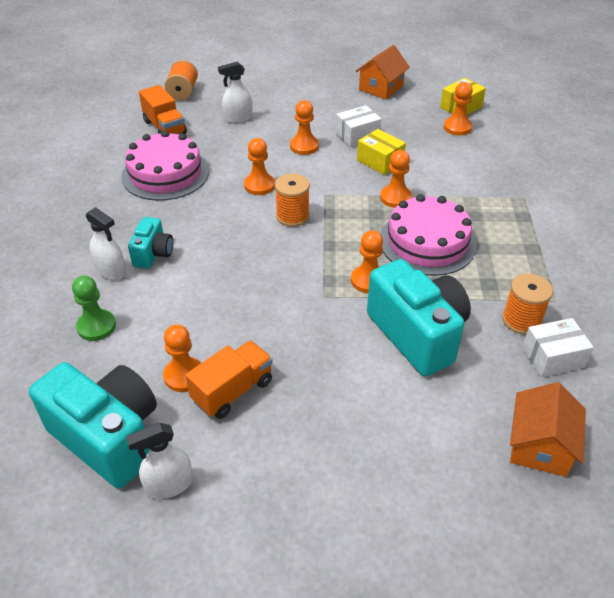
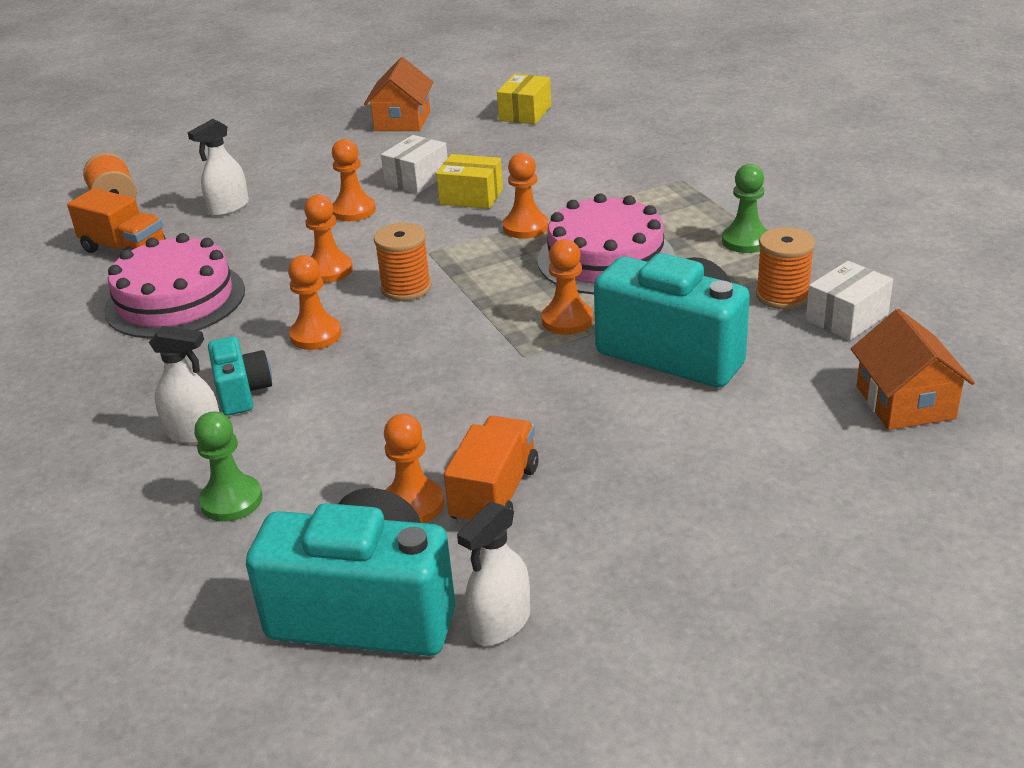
camera: 25 degrees left, 10 degrees down
orange pawn [444,82,473,135] -> orange pawn moved to [288,255,342,350]
none -> green pawn [722,164,768,253]

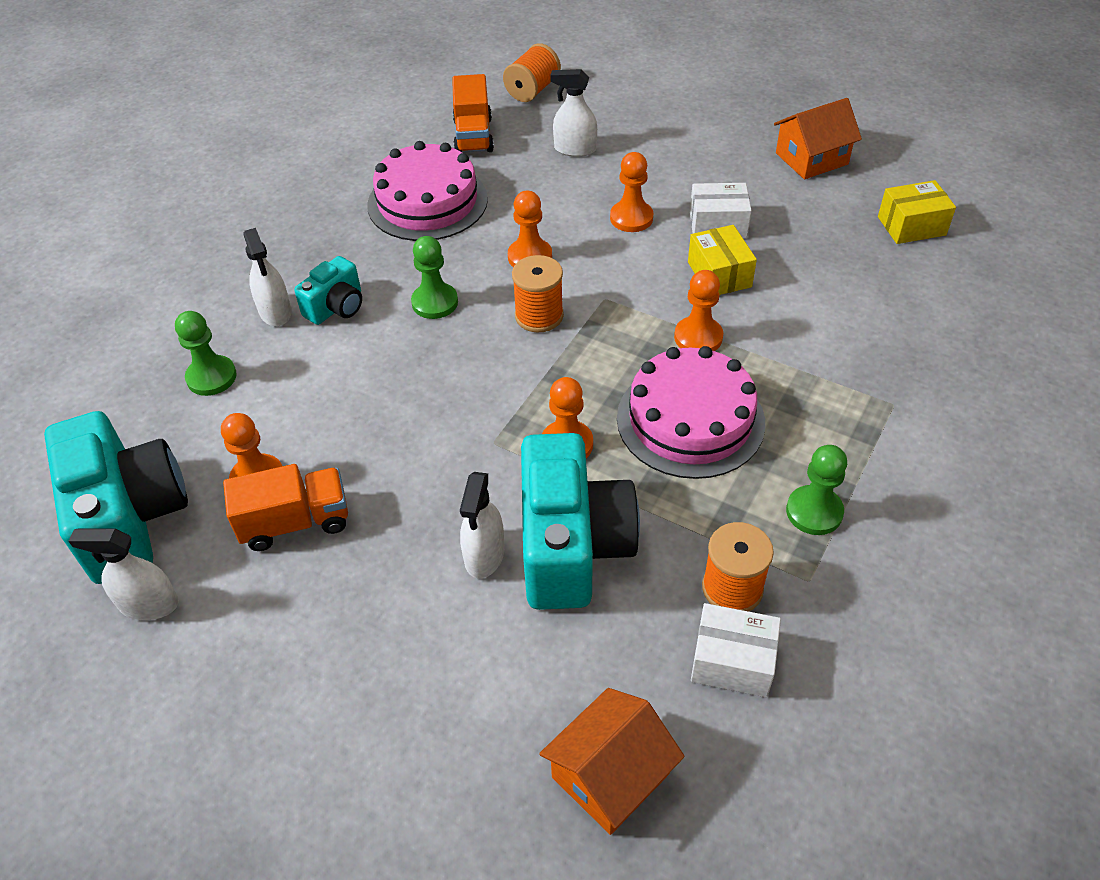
camera: 55 degrees right, 15 degrees up
orange pawn [288,255,342,350] -> green pawn [411,236,458,319]
none -> white spray bottle [460,472,504,578]

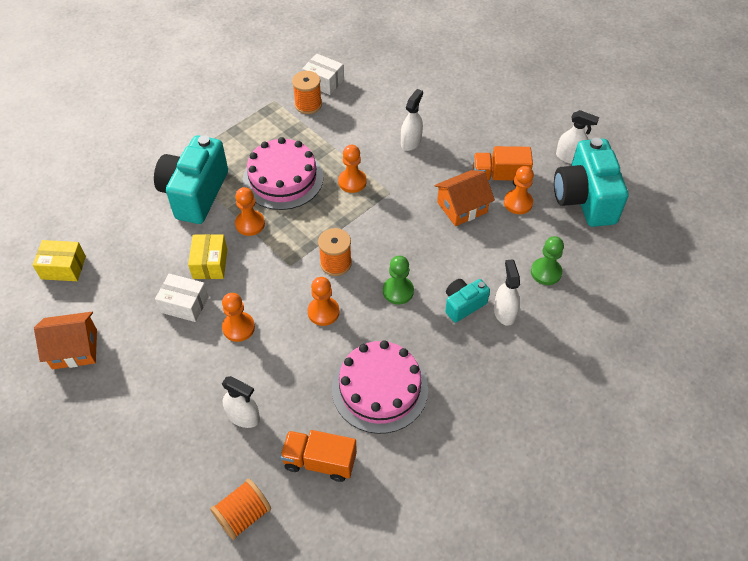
camera: 165 degrees left, 5 degrees up
orange truck [452,74,494,152] -> orange truck turned 90 degrees counterclockwise [280,430,357,482]
turquoise camera [521,433,640,610] -> turquoise camera moved to [154,135,228,224]
orange house [539,688,685,835] -> orange house moved to [434,170,495,226]
green pawn [786,445,847,535] -> none

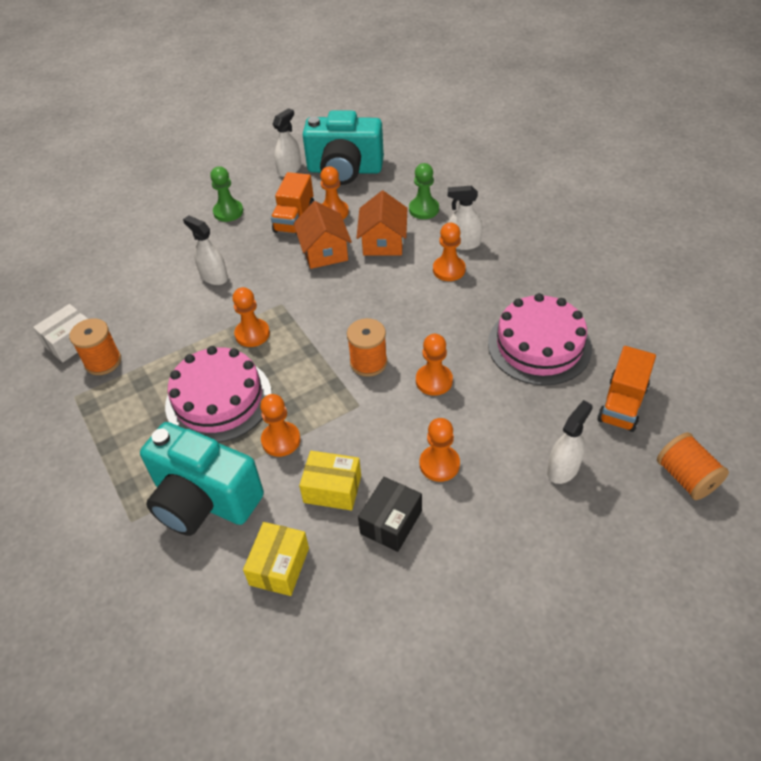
camera: 75 degrees left, 5 degrees down
yellow box [33,240,86,281] -> yellow box moved to [243,522,309,596]
orange house [34,312,97,369] -> orange house moved to [356,191,408,256]
white box [155,274,209,322] -> black box [358,477,422,552]
green pawn [383,256,414,305] -> green pawn moved to [210,166,243,222]
turquoise camera [445,279,490,323] -> orange pawn [433,223,466,281]

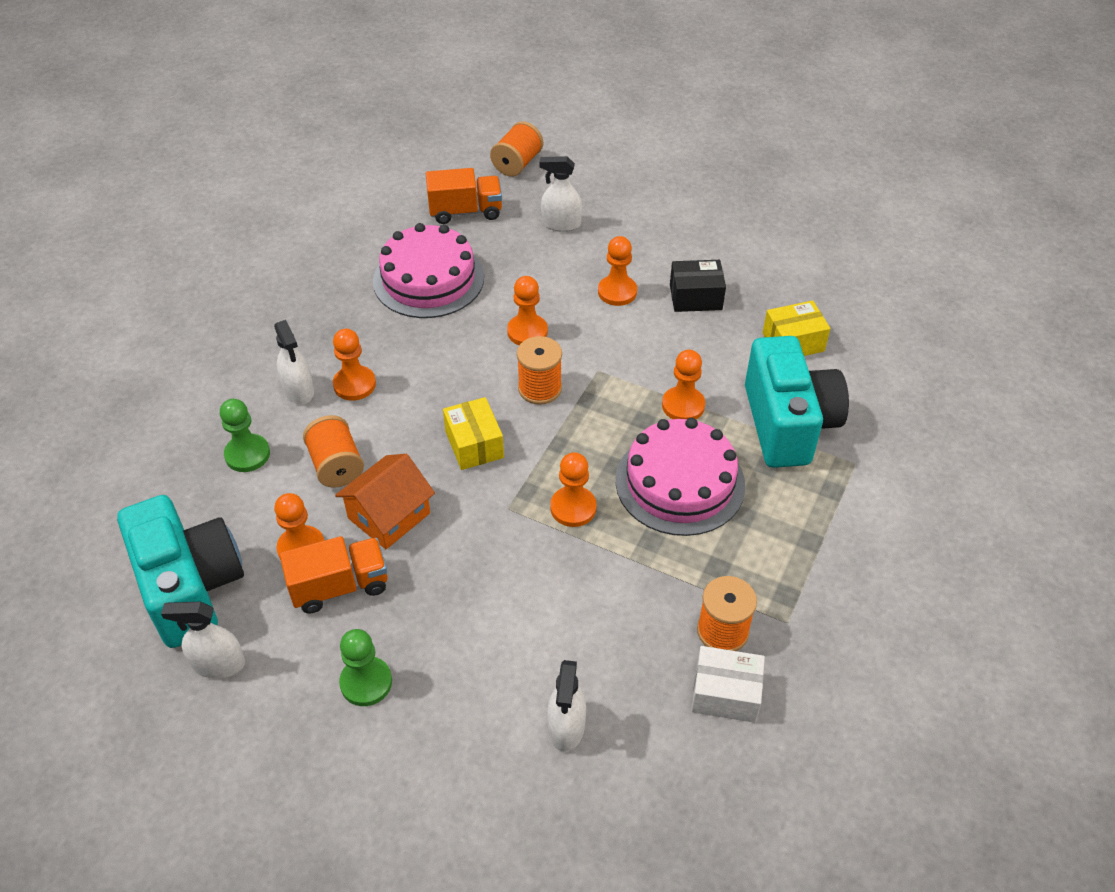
camera: 125 degrees left, 0 degrees up
white spray bottle [183,215,228,285] -> white spray bottle moved to [547,660,586,752]
yellow box [299,451,361,511] -> yellow box moved to [443,397,504,470]
orange house [356,191,408,256] -> orange spool [303,415,364,488]

